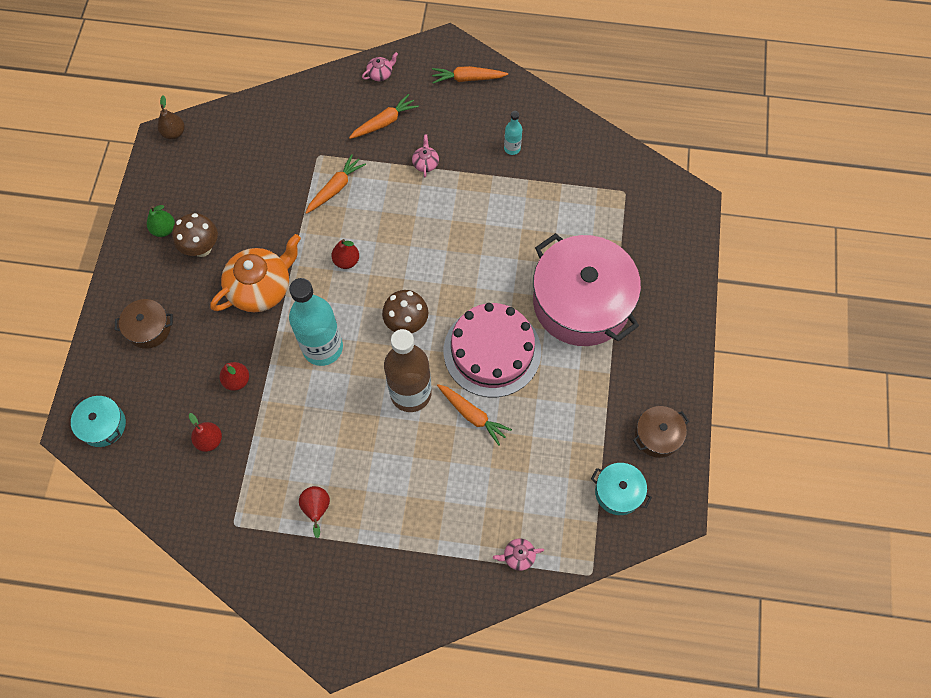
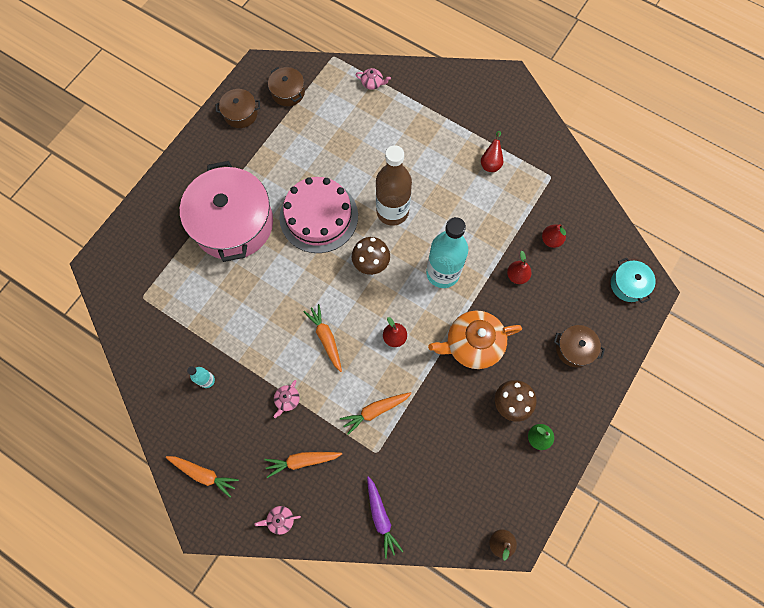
camera: 155 degrees left, 5 degrees up
orange carrot [437,384,512,446] -> orange carrot moved to [303,304,342,372]
turquoise pot [591,463,652,515] -> brown pot [268,67,305,106]
none -> purple carrot [367,476,403,559]

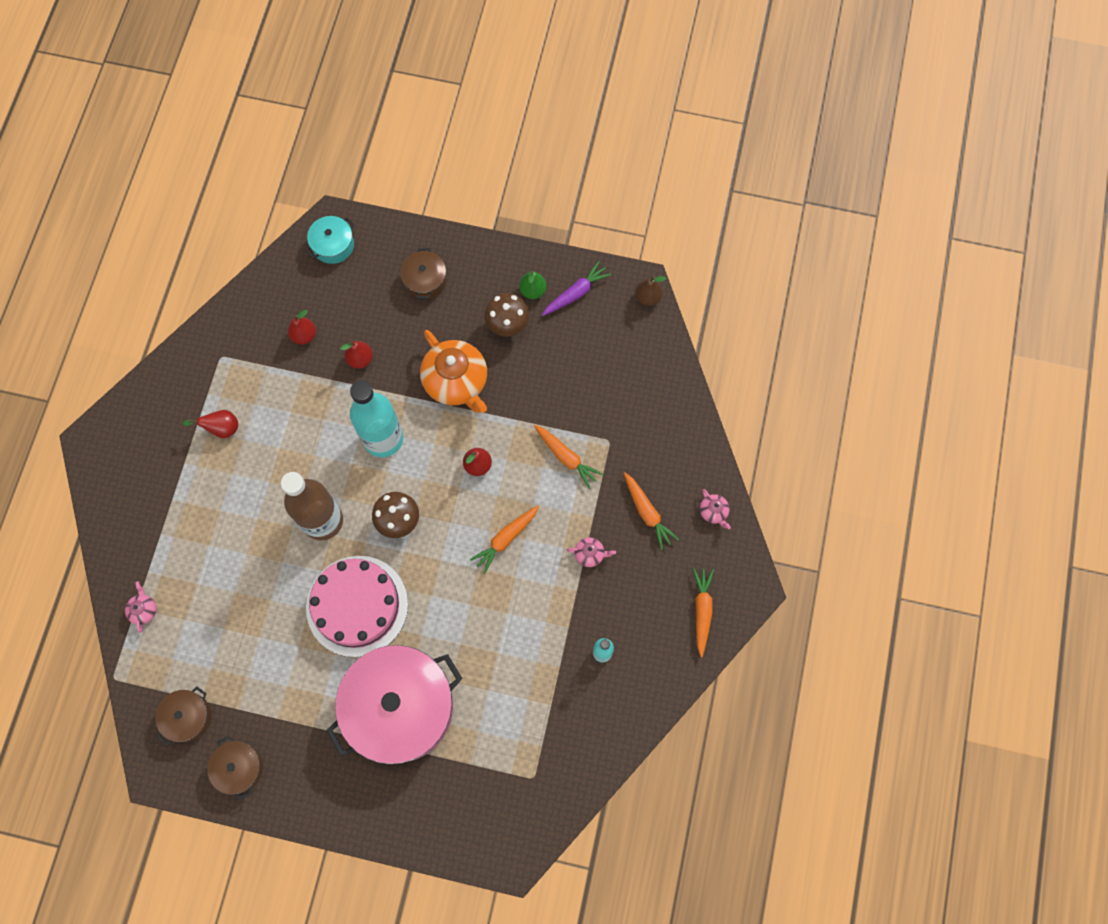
camera: 110 degrees left, 0 degrees up
purple carrot [367,476,403,559] -> purple carrot moved to [542,261,611,316]

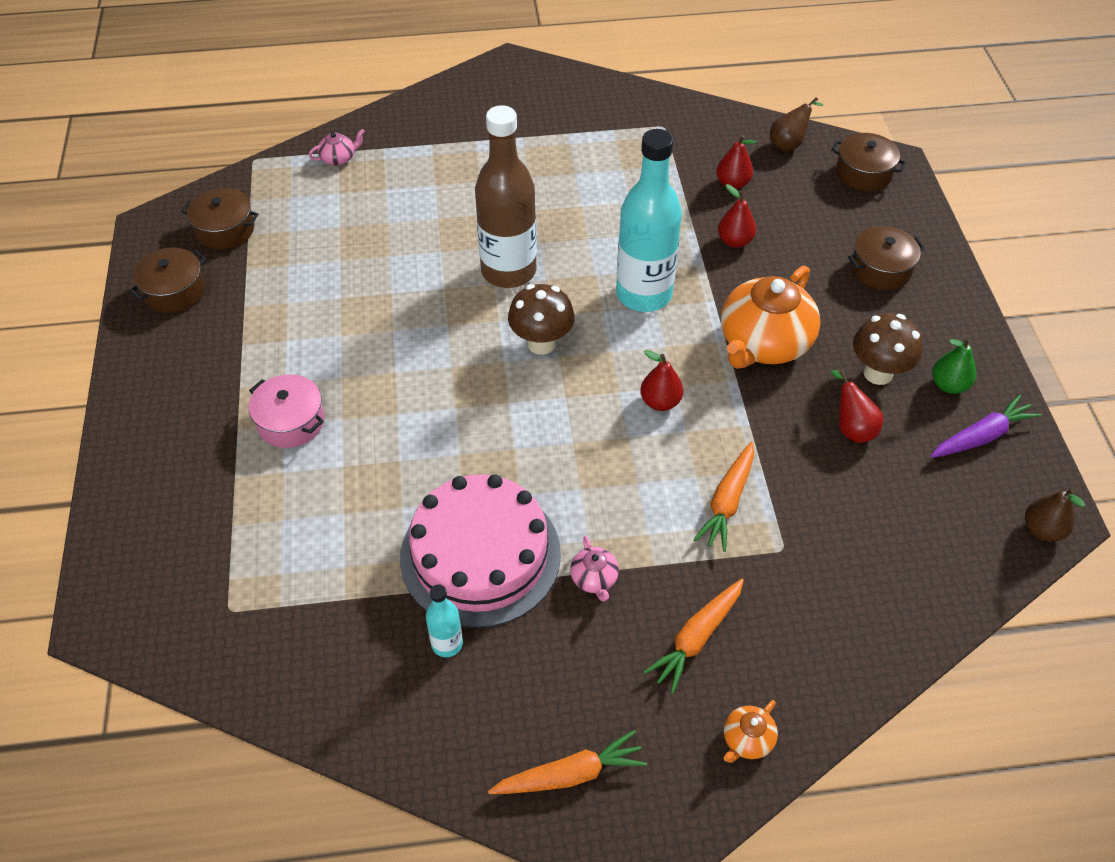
camera: 70 degrees right, 20 degrees down
red pear [183,410,238,438] -> red pear moved to [831,370,883,443]
turquoise pot [306,216,355,264] -> brown pot [831,133,906,191]
pink cake [306,556,408,657] -> pink cake moved to [400,474,561,628]
pink pot [326,645,463,764] -> pink pot [248,374,325,448], size x0.45
orange carrot [470,506,539,574] -> none
purple carrot [542,261,611,316] -> purple carrot turned 60 degrees counterclockwise [931,394,1042,458]
pink teapot [700,489,731,529] -> orange teapot [724,700,778,763]
none -> brown pear [770,97,823,152]

